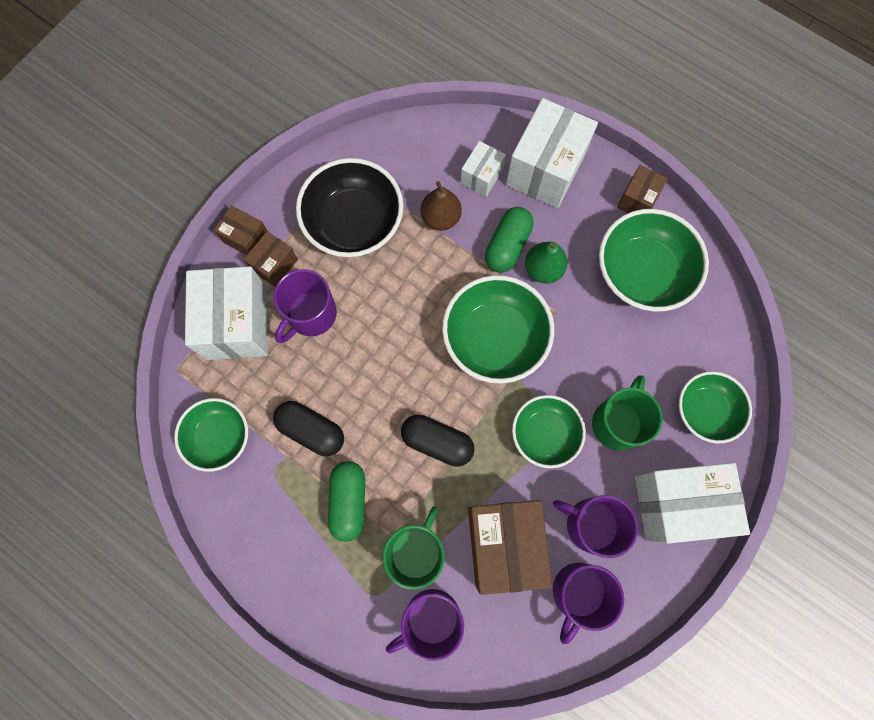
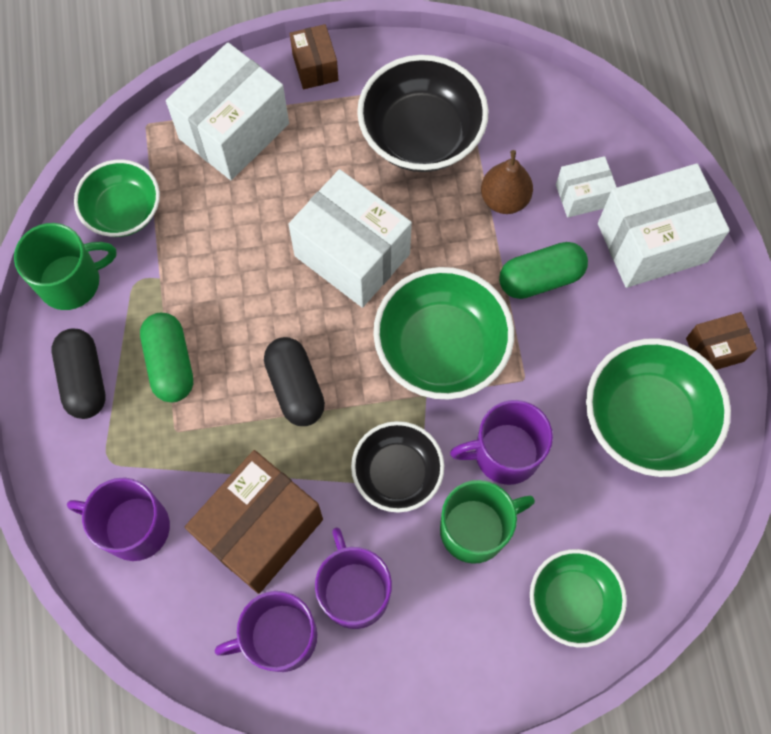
camera: 45 degrees right, 5 degrees down
brown box [244,231,298,287] -> none
purple mug [273,269,337,343] -> purple mug moved to [450,400,553,485]
black capsule [273,401,344,456] -> black capsule moved to [52,328,106,419]
green capsule [328,461,365,542] -> green capsule turned 60 degrees counterclockwise [140,313,193,402]
green mug [383,506,445,590] -> green mug moved to [14,223,117,310]
green bowl [512,395,586,468] -> black bowl [351,421,444,513]
green pear [525,242,568,284] -> none
white box [635,463,750,544] -> white box moved to [288,169,412,308]

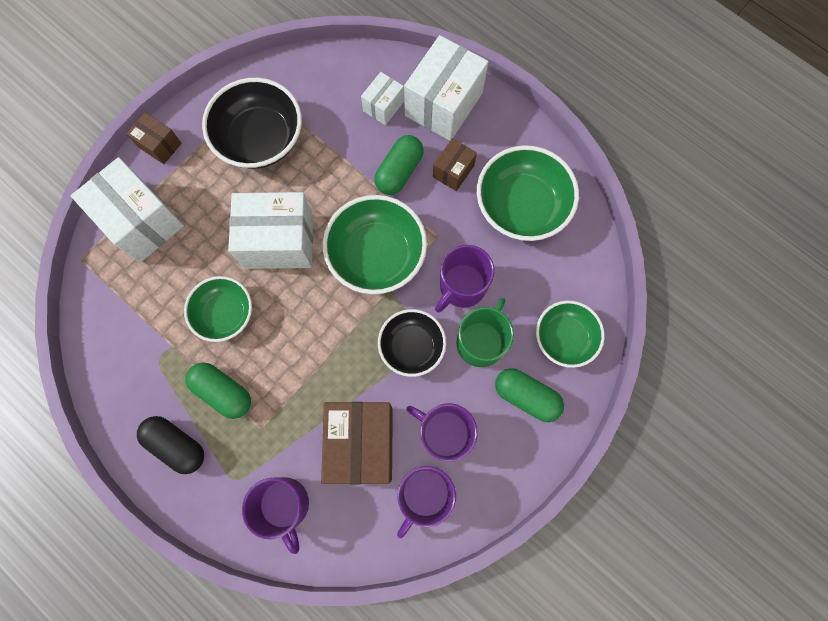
camera: 40 degrees left, 5 degrees up
green mug [14,223,117,310] -> none
purple mug [67,478,170,561] -> purple mug turned 90 degrees counterclockwise [242,477,309,554]
green bowl [74,159,160,237] -> green bowl moved to [184,276,252,342]
white box [166,43,289,180] -> white box turned 45 degrees counterclockwise [71,157,184,263]
black capsule [264,337,325,426] -> none
brown pear [481,150,533,214] -> none
brown box [686,312,757,370] -> brown box moved to [433,138,477,191]
none -> green capsule [495,368,564,422]

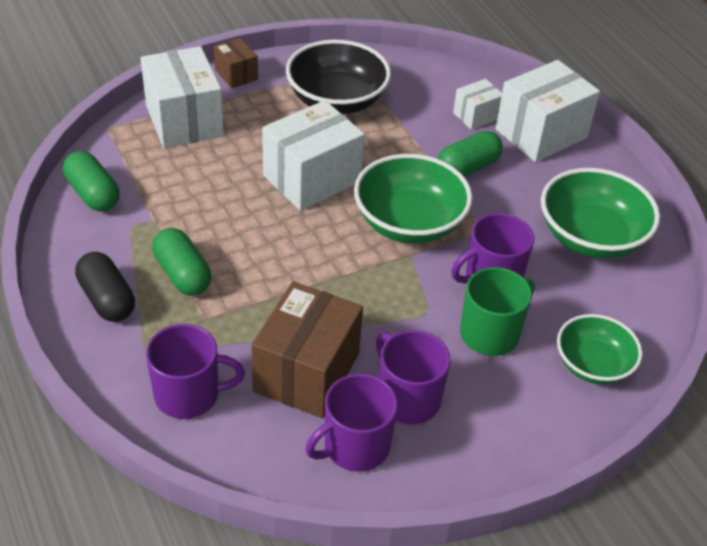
camera: 20 degrees right, 30 degrees down
green bowl [184,276,252,342] -> none
white box [228,192,313,269] -> white box turned 60 degrees counterclockwise [262,100,365,211]
purple mug [242,477,309,554] -> purple mug turned 90 degrees counterclockwise [146,324,245,419]
black bowl [378,309,446,377] -> none
brown box [433,138,477,191] -> none
green capsule [495,368,564,422] -> green capsule moved to [63,151,119,211]

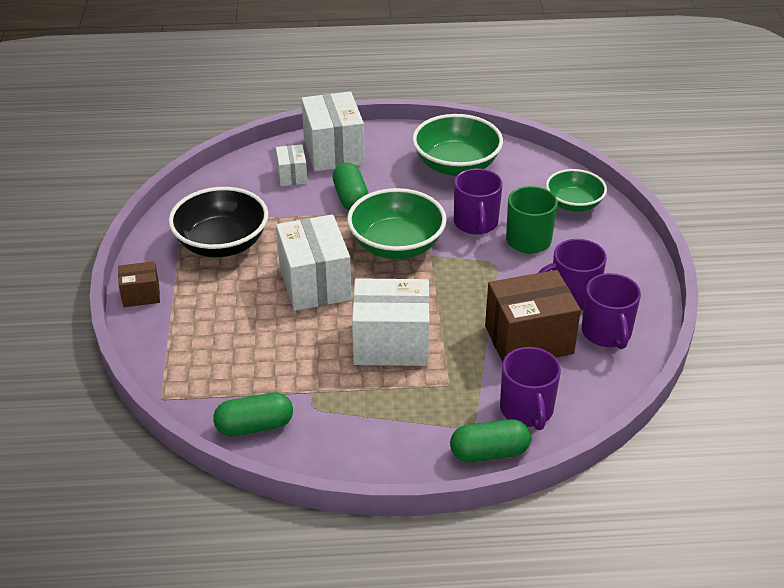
camera: 65 degrees left, 5 degrees down
black capsule [75,252,135,322] -> none
white box [141,46,224,148] -> white box moved to [352,278,430,366]
purple mug [146,324,245,419] -> purple mug turned 150 degrees clockwise [500,347,561,430]
green capsule [152,228,211,296] -> green capsule moved to [450,419,531,462]
brown box [251,281,363,418] -> brown box turned 60 degrees counterclockwise [485,270,581,362]

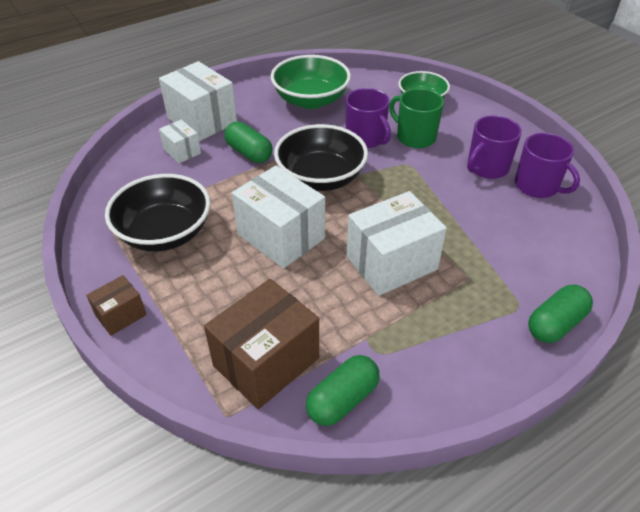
camera: 30 degrees left, 5 degrees up
green bowl [347,188,447,259] -> black bowl [274,124,368,191]
brown box [485,270,581,362] -> brown box moved to [204,279,319,409]
purple mug [500,347,561,430] -> none

